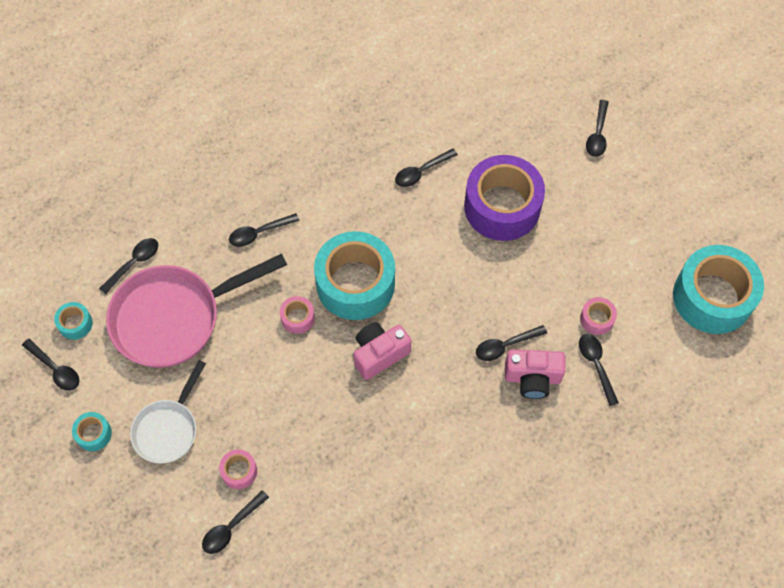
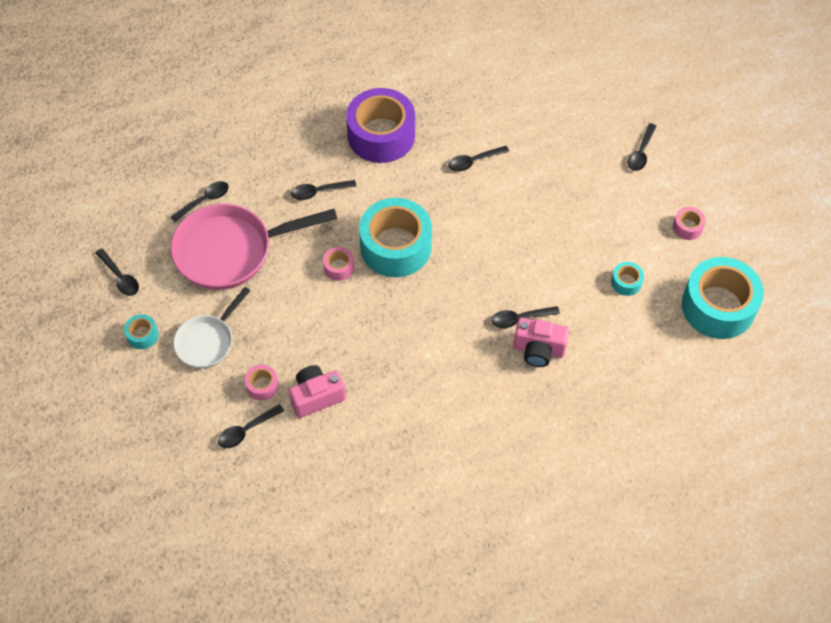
camera: 10 degrees right, 5 degrees down
turquoise tape [54,302,93,340] -> turquoise tape moved to [611,262,644,296]
pink camera [354,322,411,380] -> pink camera moved to [289,365,346,418]
purple tape [464,155,545,241] -> purple tape moved to [346,88,415,163]
black spoon [579,334,619,406] -> none
pink tape [580,297,617,335] -> pink tape moved to [673,207,706,240]

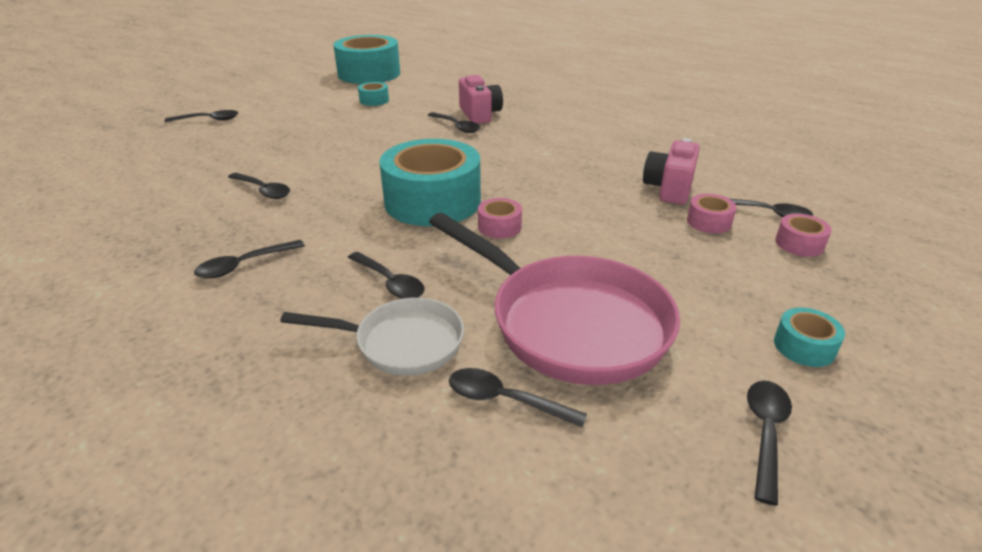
camera: 120 degrees left, 25 degrees down
white pan [173,287,251,368] -> white pan moved to [280,298,464,376]
pink camera [289,365,346,418] -> pink camera turned 75 degrees clockwise [643,138,700,205]
purple tape [346,88,415,163] -> black spoon [194,240,305,278]
pink tape [673,207,706,240] -> pink tape moved to [775,214,832,257]

